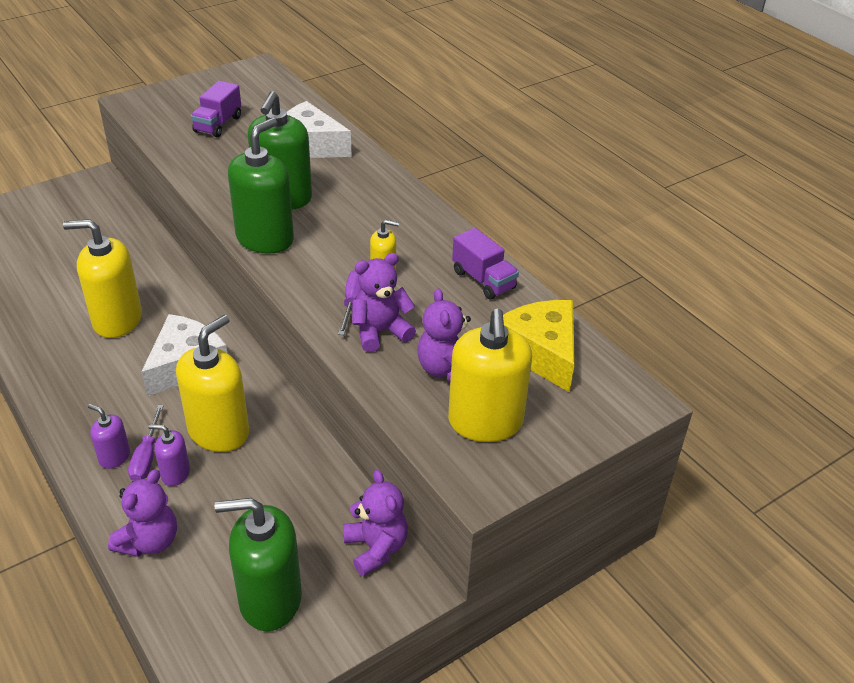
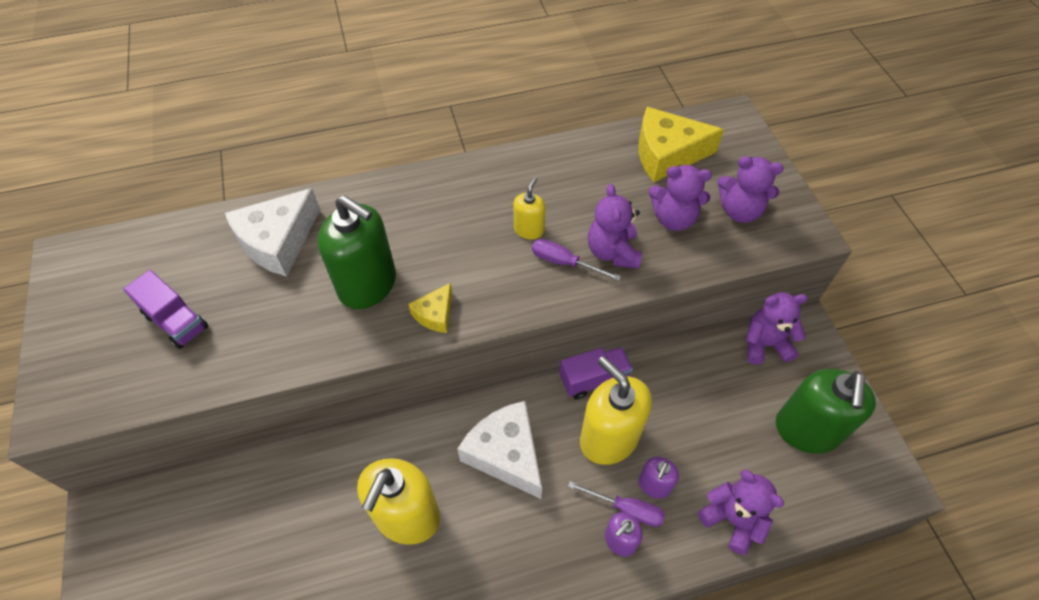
camera: 70 degrees left, 15 degrees up
green soap dispenser [228,118,294,254] -> yellow cheese [408,283,452,333]
yellow soap dispenser [448,308,532,442] -> purple teddy bear [717,156,784,223]
purple truck [452,228,519,299] -> purple truck moved to [559,347,633,399]

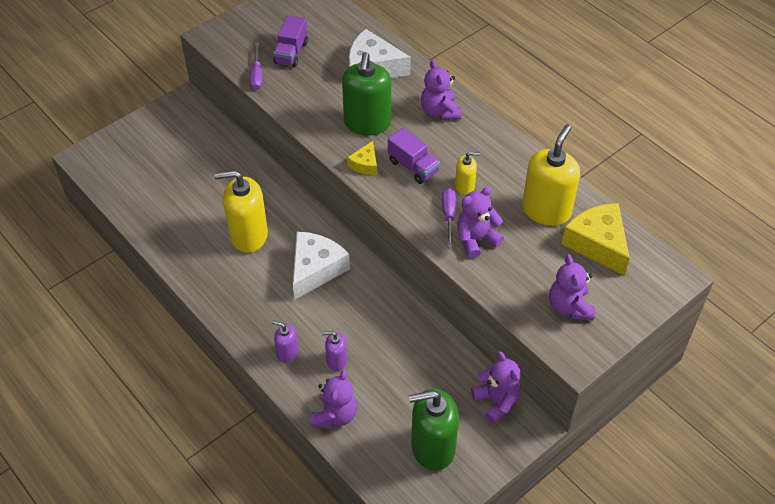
camera: 65 degrees right, 5 degrees down
yellow cheese [408,283,452,333] -> yellow cheese turned 75 degrees counterclockwise [347,141,377,175]
purple truck [559,347,633,399] -> purple truck moved to [388,128,440,184]
purple screwdriver [568,481,665,527] -> purple screwdriver moved to [250,43,263,90]
yellow soap dispenser [580,356,652,465] -> yellow soap dispenser moved to [522,125,580,226]
purple teddy bear [649,165,712,231] -> purple teddy bear moved to [421,60,461,120]

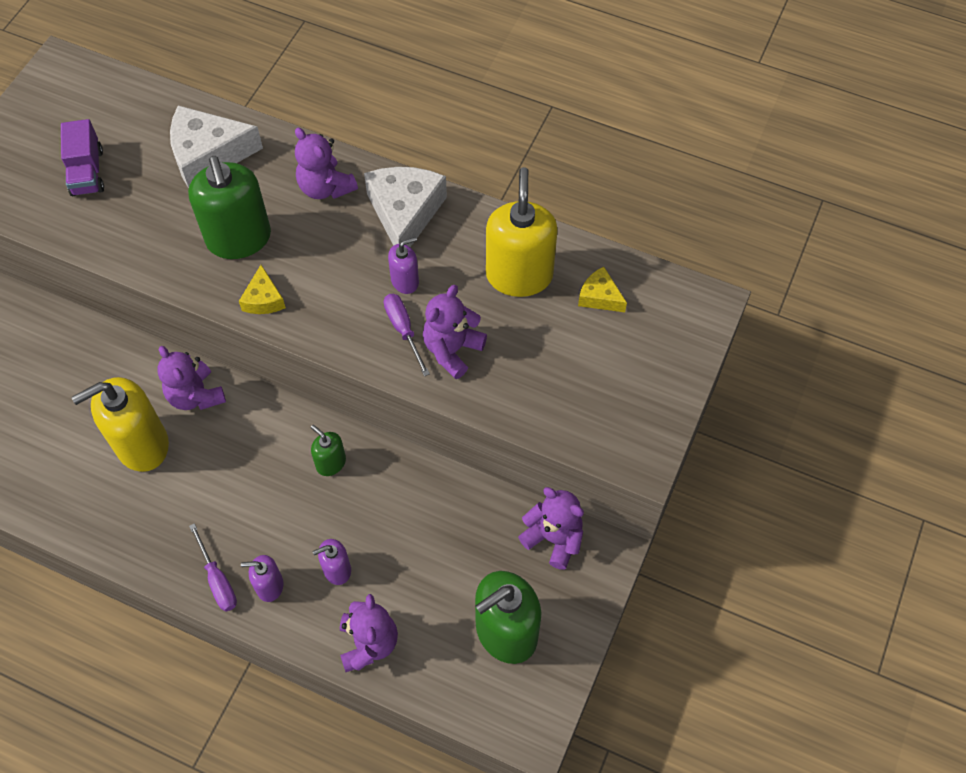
camera: 25 degrees left, 10 degrees up
purple screwdriver [250,43,263,90] -> purple screwdriver moved to [189,523,237,611]
white cheese [293,231,350,300] -> white cheese moved to [364,167,447,247]
purple truck [388,128,440,184] -> none
yellow soap dispenser [455,152,480,195] -> purple soap dispenser [388,237,419,294]
purple teddy bear [549,254,595,320] -> purple teddy bear moved to [157,346,226,410]
yellow cheese [562,203,630,276] -> yellow cheese [578,267,627,312], size x0.52
none -> green soap dispenser [311,425,346,476]

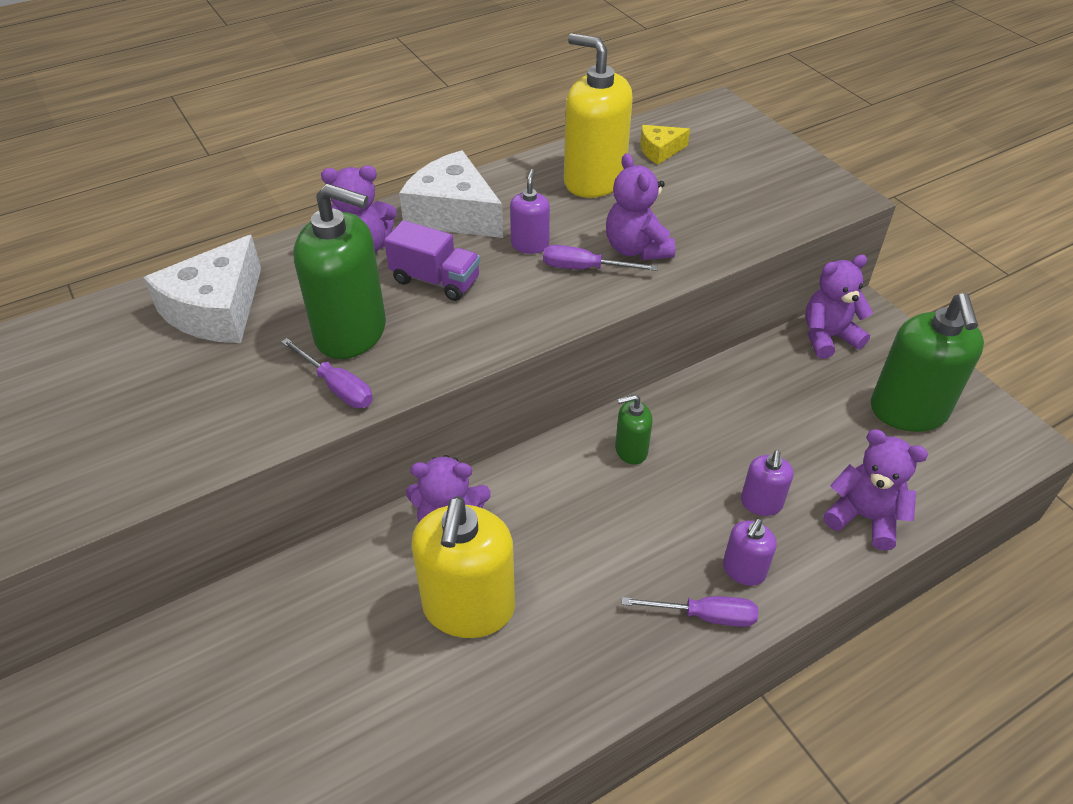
camera: 55 degrees left, 15 degrees down
purple truck [61,119,104,196] -> purple truck moved to [384,220,480,301]
yellow cheese [239,265,286,314] -> none
none -> purple screwdriver [281,338,373,408]

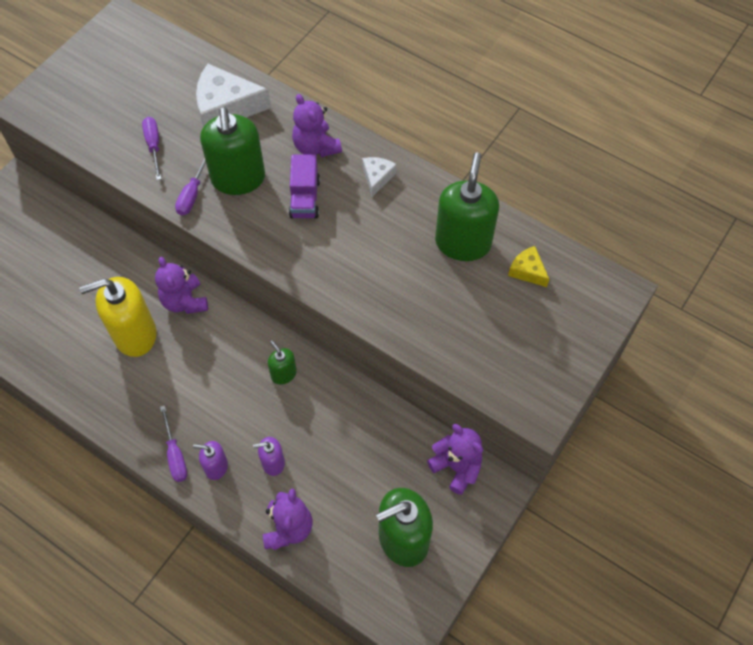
camera: 65 degrees right, 15 degrees up
white cheese [399,150,503,238] -> white cheese [362,157,397,197], size x0.52
purple soap dispenser [510,169,550,254] -> none
purple screwdriver [543,245,658,271] -> purple screwdriver moved to [142,117,161,180]
yellow soap dispenser [564,33,633,198] -> green soap dispenser [435,152,499,261]
purple teddy bear [606,153,675,260] -> none

